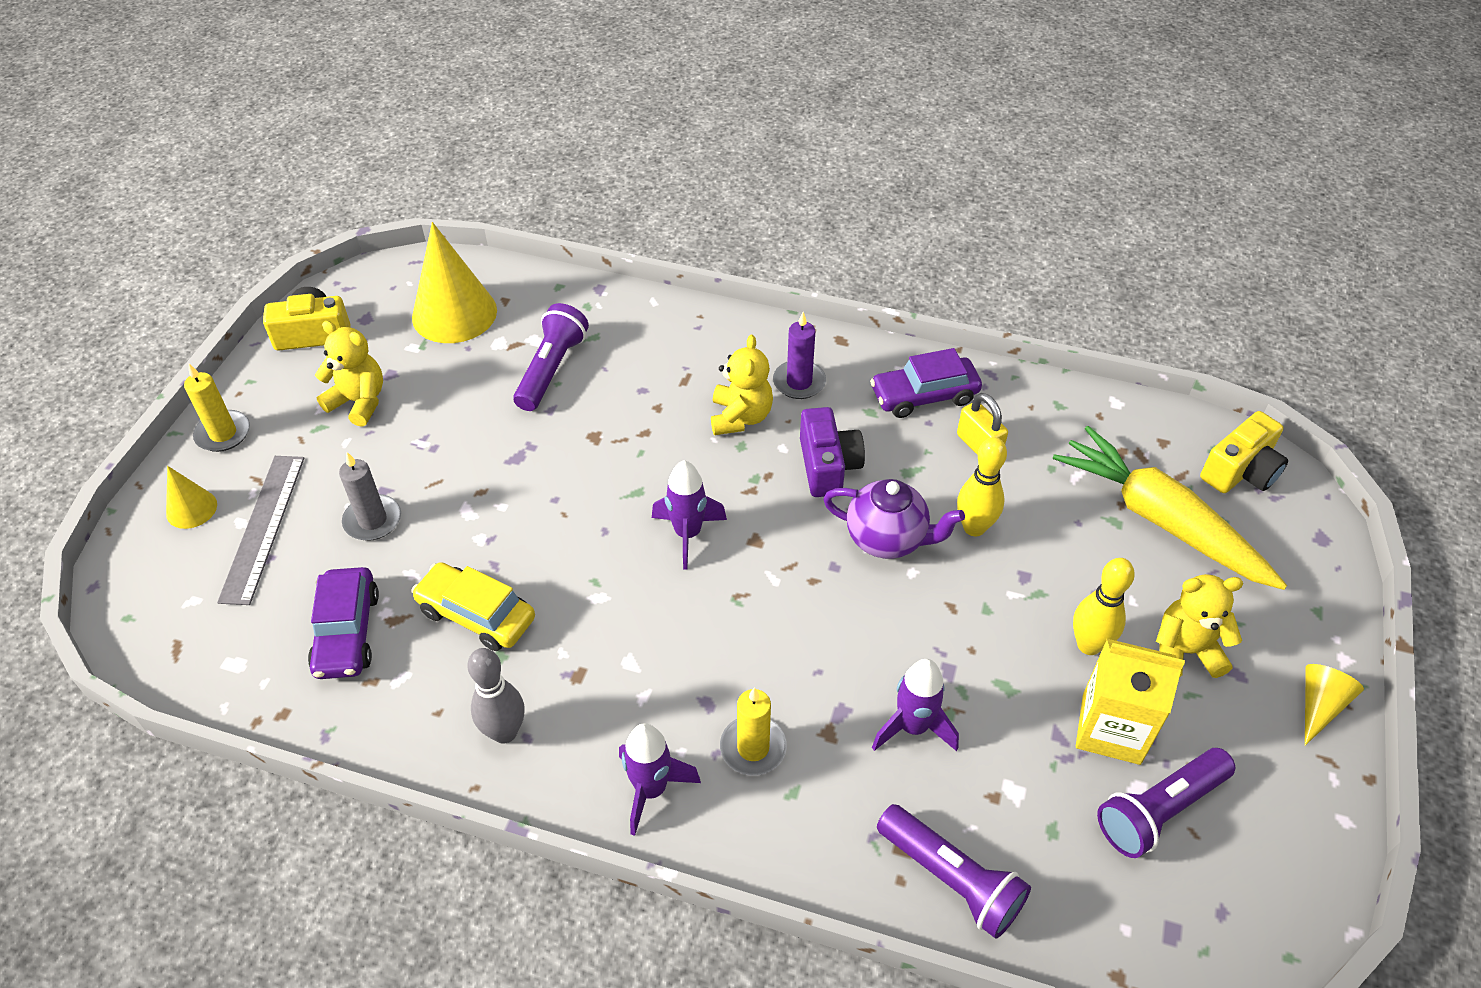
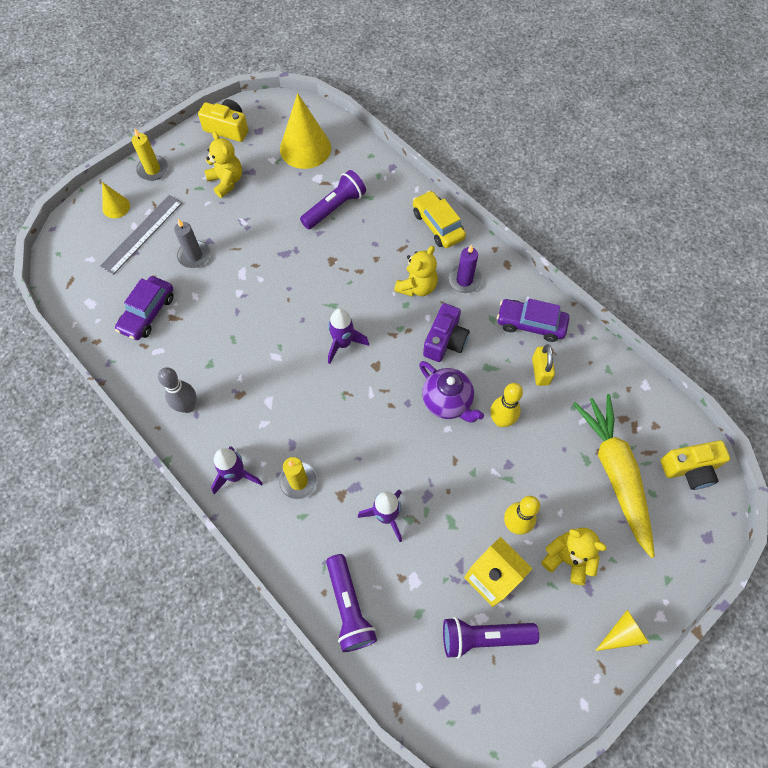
camera: 30 degrees right, 15 degrees up
yellow car [411,562,535,651] -> yellow car moved to [413,191,466,248]

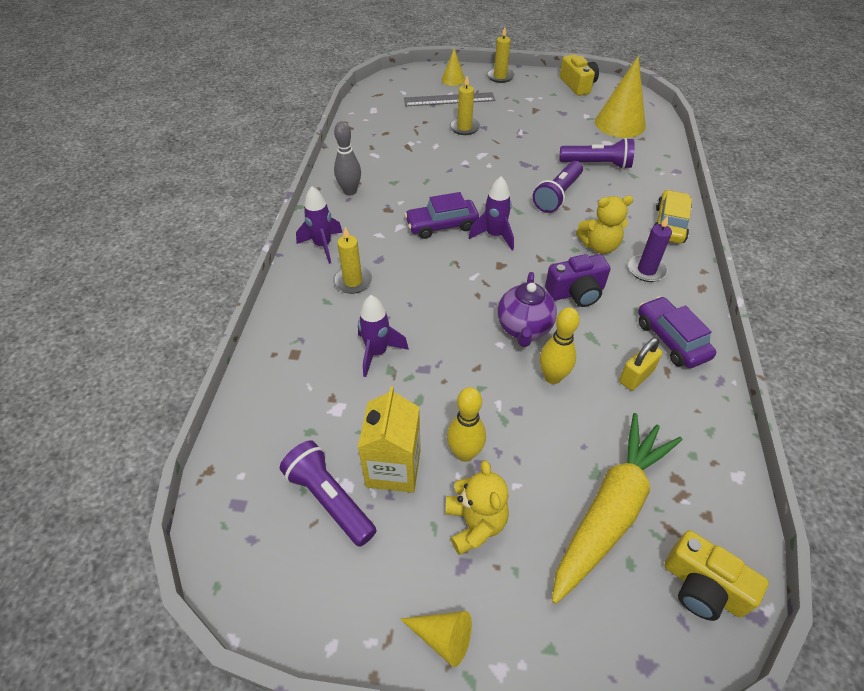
camera: 50 degrees right, 15 degrees down
purple car [115,276,173,340] -> purple car moved to [404,192,479,239]
grey candle [174,219,210,268] -> yellow candle [450,76,480,135]
yellow teddy bear [204,131,242,198] -> none
purple flashlight [326,554,377,652] -> purple flashlight moved to [533,161,583,213]

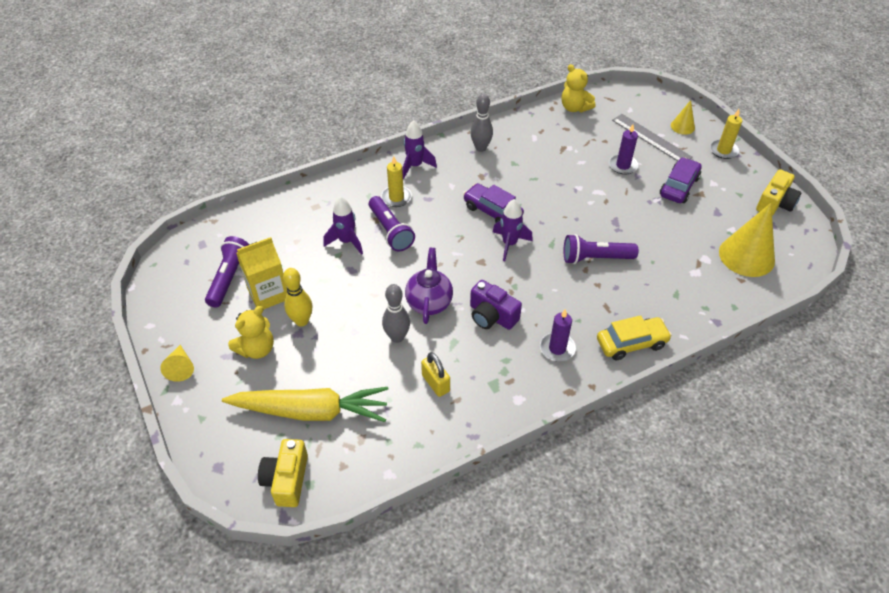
camera: 55 degrees right, 0 degrees up
yellow candle [450,76,480,135] -> purple candle [609,124,639,175]
purple teapot [498,272,557,347] -> purple teapot turned 120 degrees clockwise [405,248,453,324]
yellow bowling pin [540,307,580,384] -> grey bowling pin [382,284,410,343]
purple flashlight [559,138,635,169] -> purple flashlight moved to [369,196,415,252]
yellow teddy bear [576,196,633,254] -> yellow teddy bear moved to [561,64,595,112]
yellow padlock [619,338,662,391] -> yellow padlock turned 45 degrees clockwise [421,352,450,397]
purple car [638,296,716,368] -> purple car moved to [660,157,702,203]

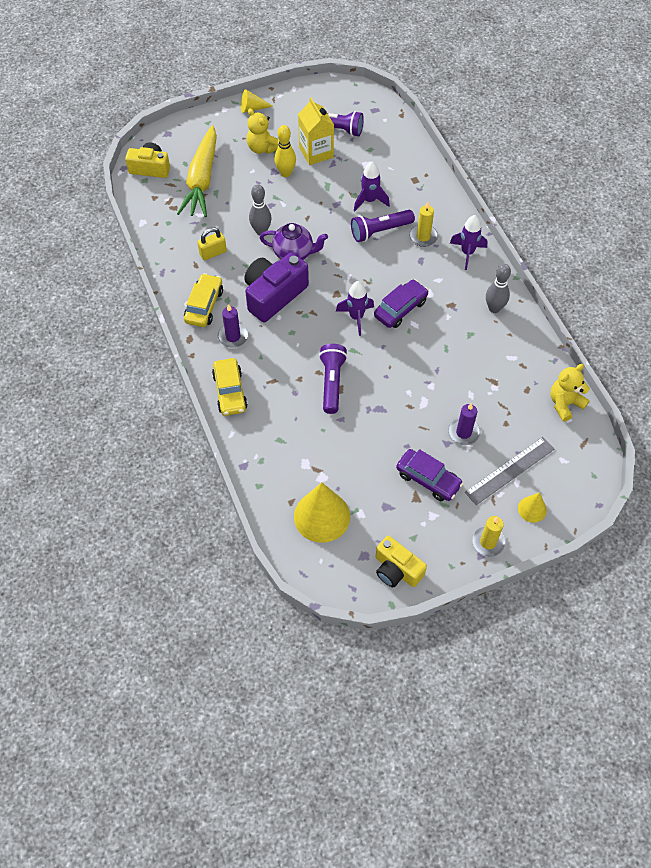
camera: 95 degrees right, 10 degrees up
purple camera [470,280,522,330] -> purple camera [244,253,309,322], size x1.51
none -> yellow car [184,273,223,327]

